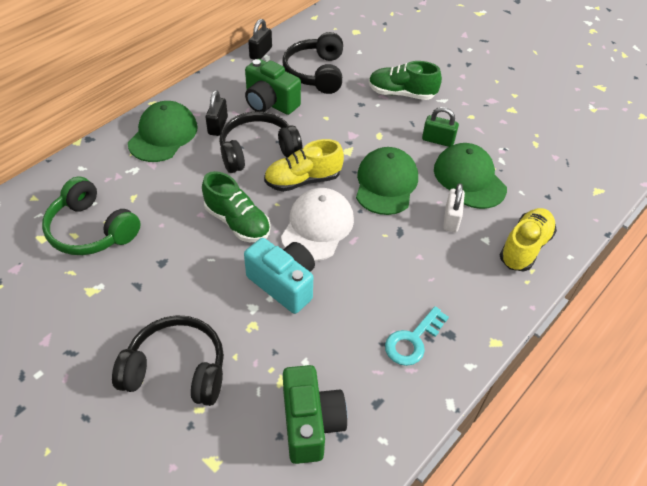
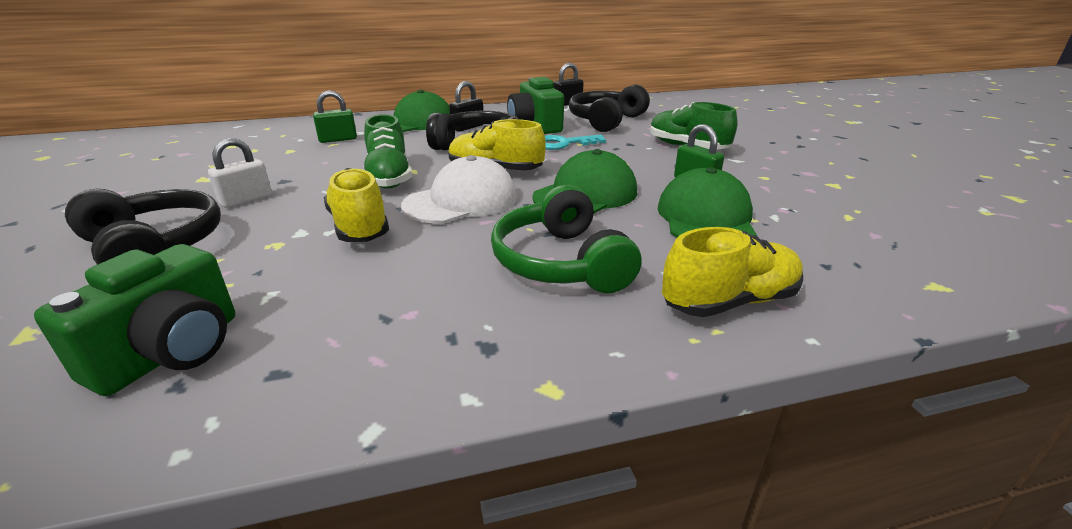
camera: 35 degrees right, 20 degrees down
green headphones [42,177,141,255] -> green headphones moved to [491,185,642,293]
turquoise camera [244,238,315,314] -> yellow shoe [324,168,389,242]
turquoise key [385,306,449,366] -> turquoise key moved to [545,135,606,150]
white padlock [443,183,465,232] -> white padlock moved to [208,138,272,208]
none -> green padlock [313,90,357,143]

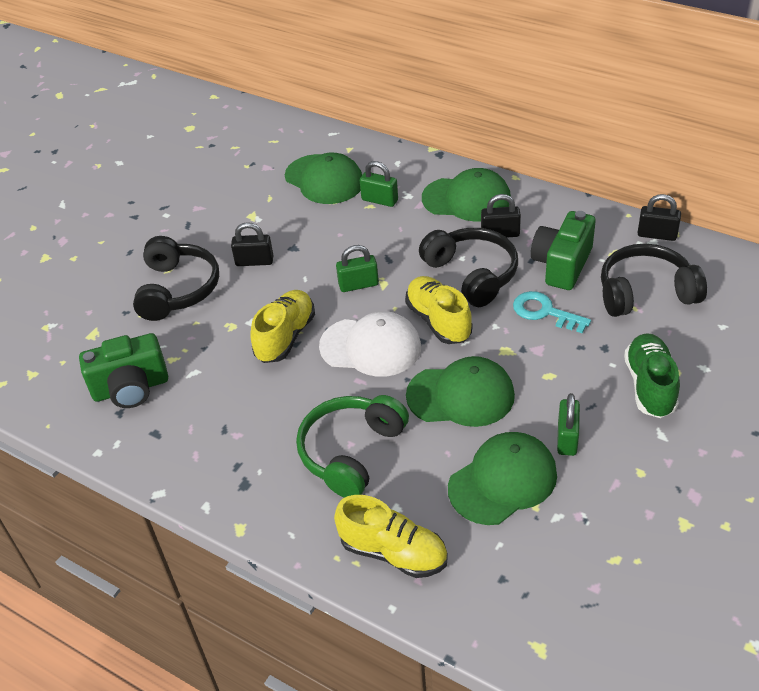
camera: 50 degrees right, 15 degrees up
white padlock [208,138,272,208] -> black padlock [231,222,273,266]
green shoe [364,114,412,189] -> green padlock [336,245,379,292]
none -> green cap [285,153,362,204]

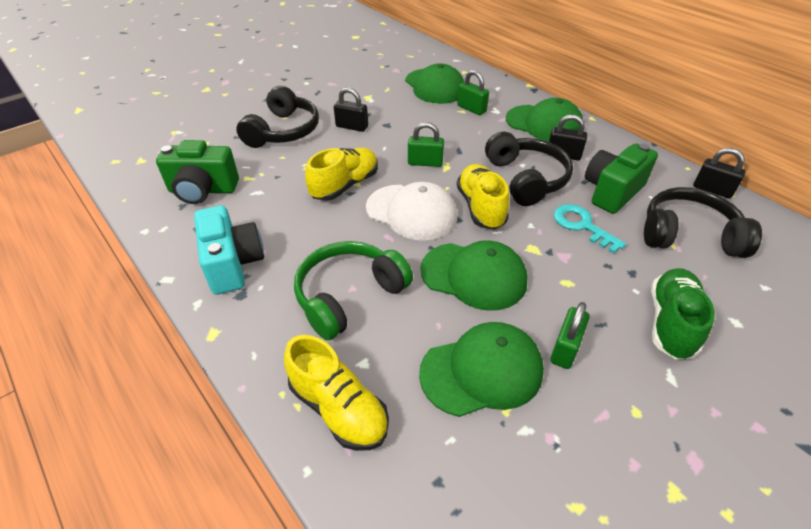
camera: 15 degrees right, 0 degrees up
none -> turquoise camera [194,206,264,295]

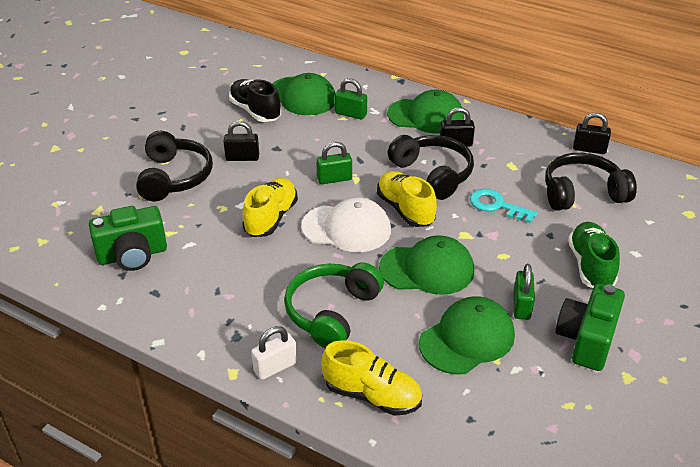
camera: 20 degrees left, 5 degrees down
turquoise camera [194,206,264,295] -> none
green camera [585,143,658,214] -> green camera moved to [555,284,625,371]
none -> black shoe [229,79,281,122]
none -> white padlock [251,326,297,380]

